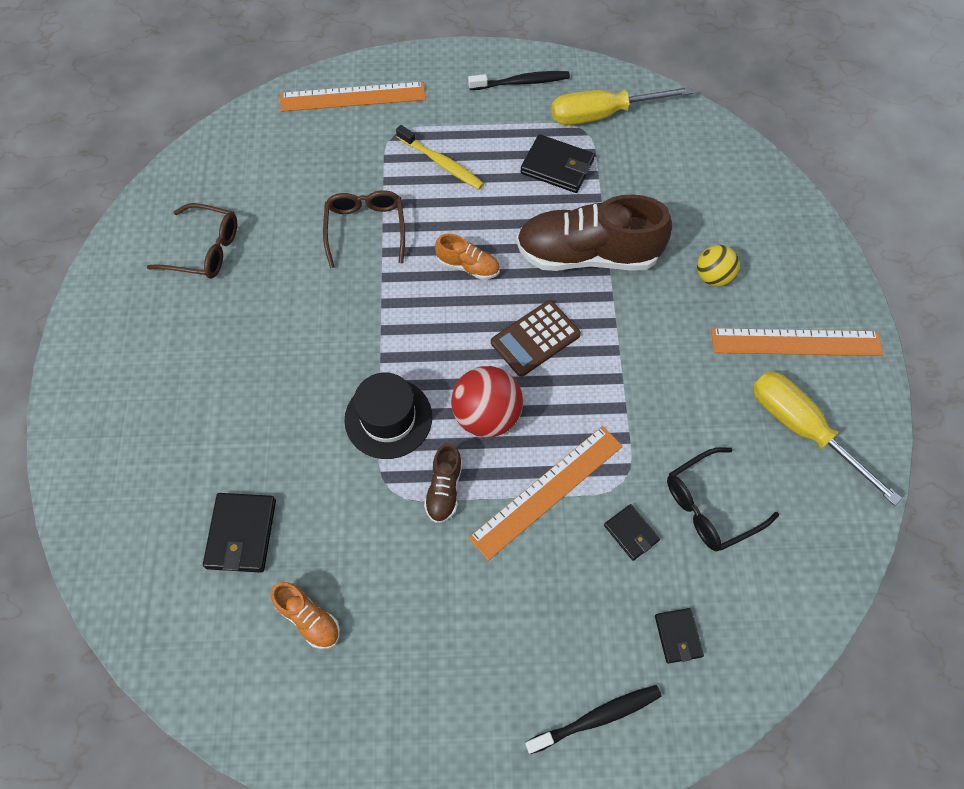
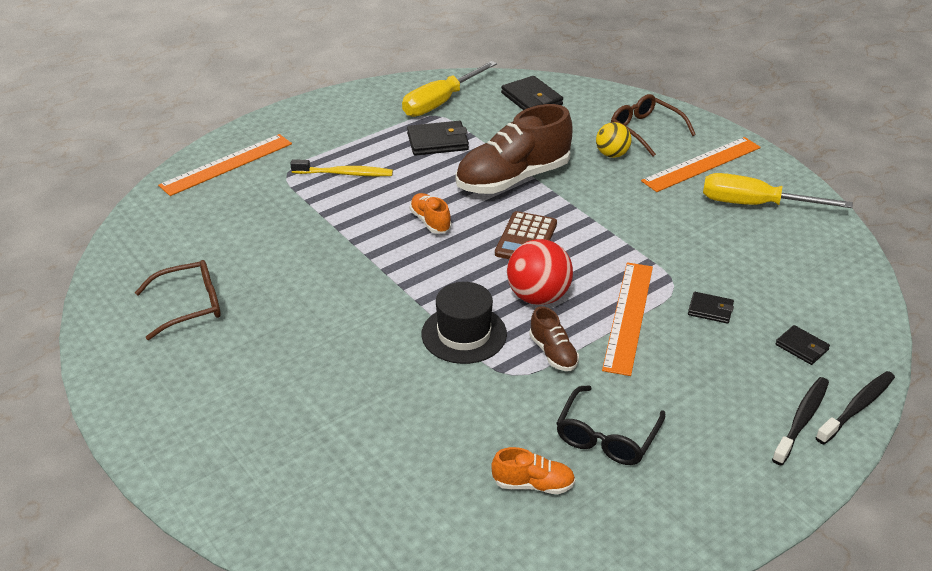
camera: 35 degrees left, 25 degrees down
black wallet [203,493,276,573] -> black wallet moved to [501,76,563,110]
brown glasses [323,190,405,268] -> brown glasses moved to [611,94,696,156]
orange shoe [435,234,500,280] -> orange shoe turned 105 degrees counterclockwise [410,193,451,234]
black toothbrush [468,71,570,90] -> black toothbrush moved to [815,371,895,444]
black glasses [667,447,779,551] -> black glasses moved to [556,385,665,465]

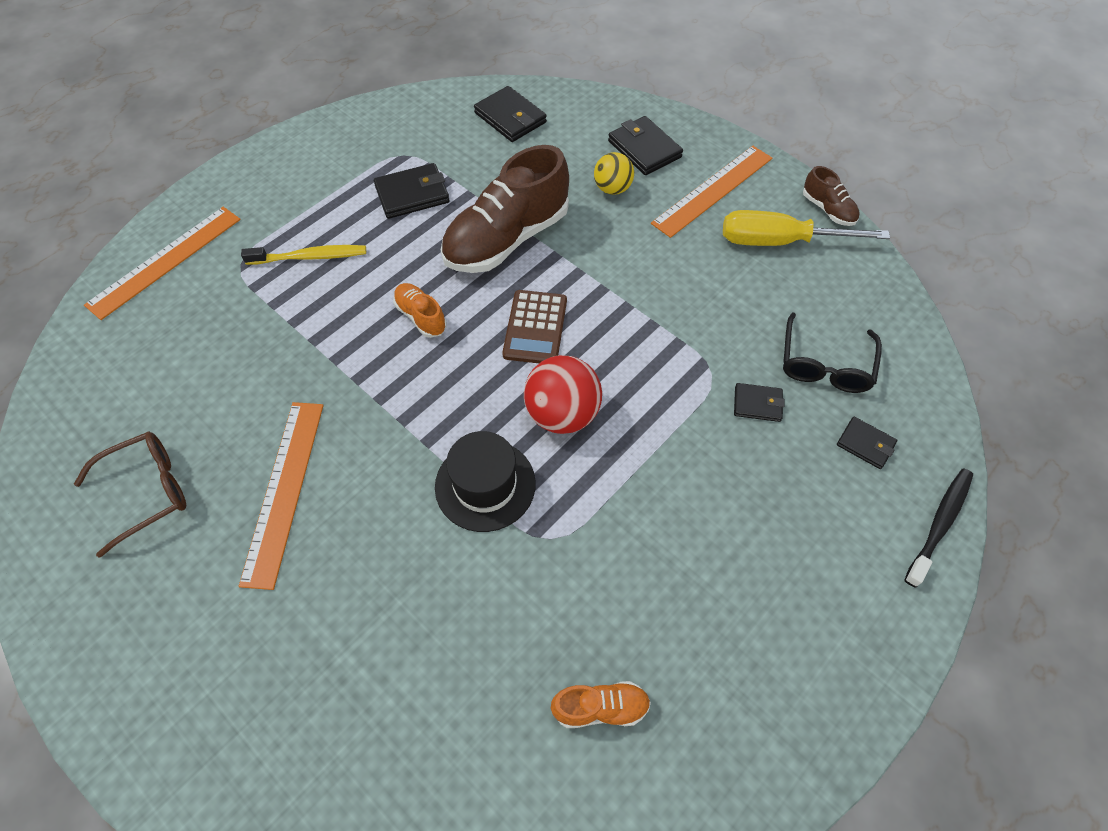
camera: 10 degrees left, 20 degrees up
yellow screwdriver [402,61,497,117] -> none
brown shoe [529,306,579,371] -> brown shoe moved to [803,166,860,226]
black glasses [556,385,665,465] -> black glasses moved to [783,312,882,393]
orange ruler [602,262,653,376] -> orange ruler moved to [239,402,324,590]
brown glasses [611,94,696,156] -> black wallet [608,116,683,175]
black toothbrush [772,377,829,466] -> none

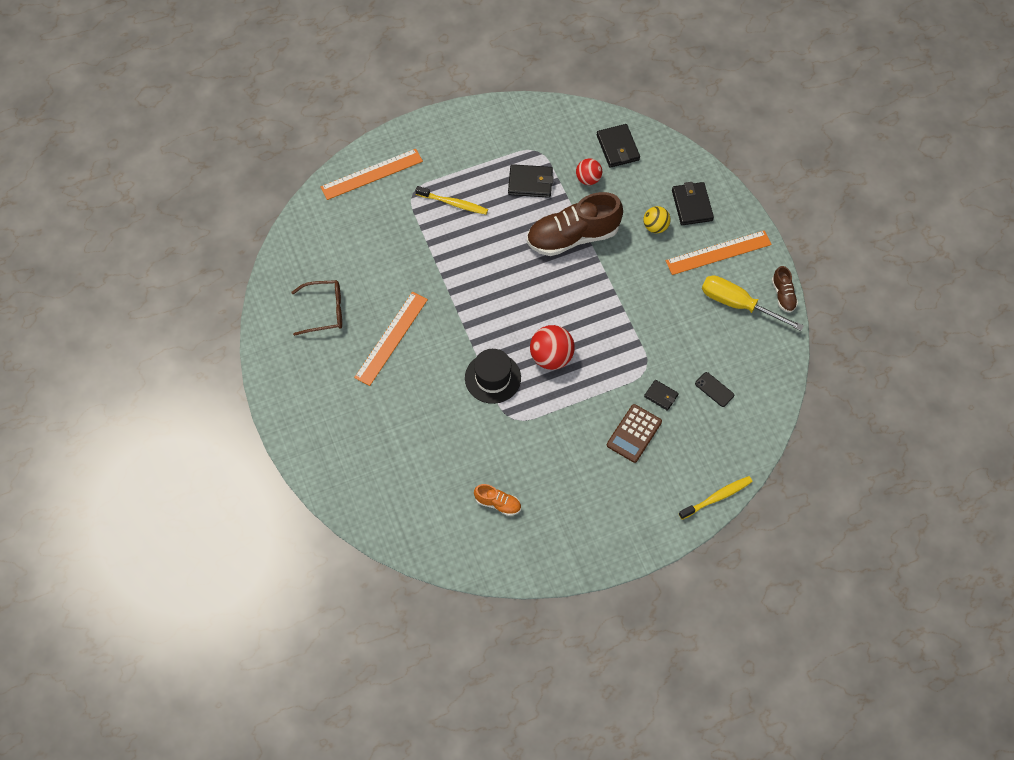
camera: 25 degrees right, 5 degrees up
orange shoe [393,283,447,338] -> none
brown calculator [502,290,567,363] -> brown calculator moved to [607,404,662,463]
black glasses [783,312,882,393] -> black phone [695,372,734,407]
black wallet [837,417,897,469] -> none
black toothbrush [904,468,973,587] -> yellow toothbrush [679,476,753,520]
none -> red ball [576,158,602,185]

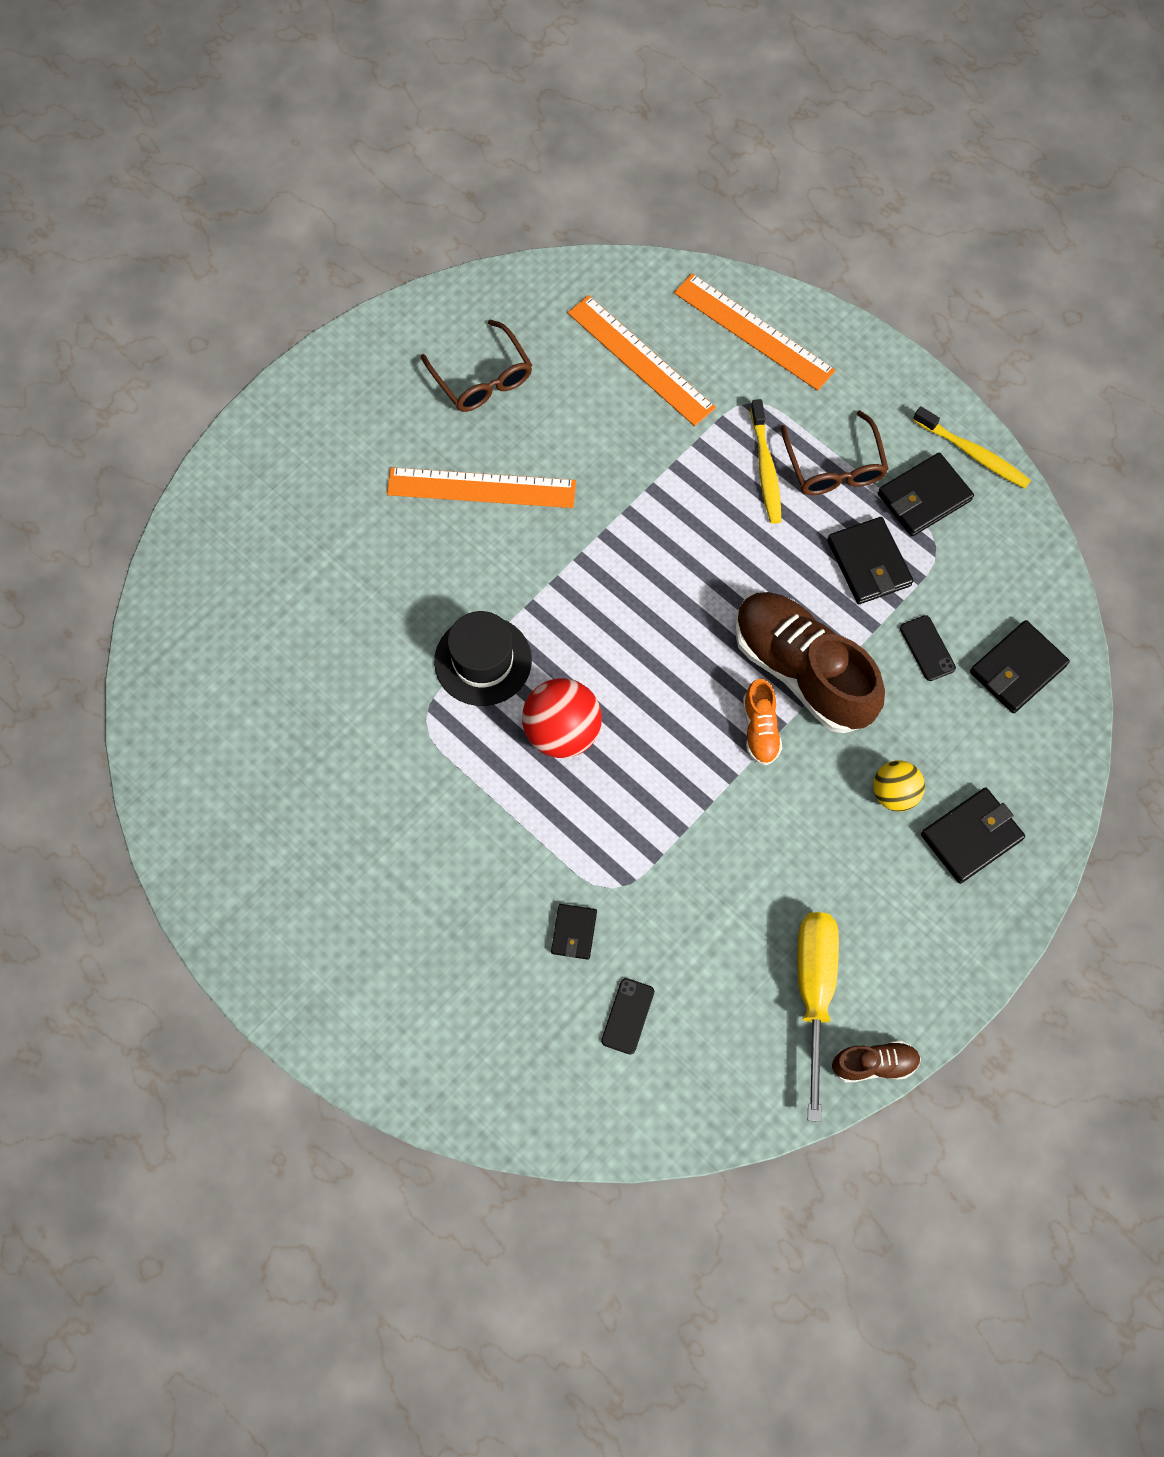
camera: 65 degrees right, 5 degrees up
orange shoe [474,484,521,516] -> orange shoe moved to [743,679,782,765]
red ball [576,158,602,185] -> black phone [900,615,956,681]
brown calculator [607,404,662,463] -> none
orange ruler [666,230,772,275] -> orange ruler moved to [568,295,716,426]
yellow toothbrush [679,476,753,520] -> yellow toothbrush moved to [913,406,1031,488]
brown shoe [772,266,798,313] -> brown shoe turned 150 degrees counterclockwise [832,1041,921,1083]
none -> brown glasses [780,410,889,495]
none -> black wallet [878,453,974,536]

